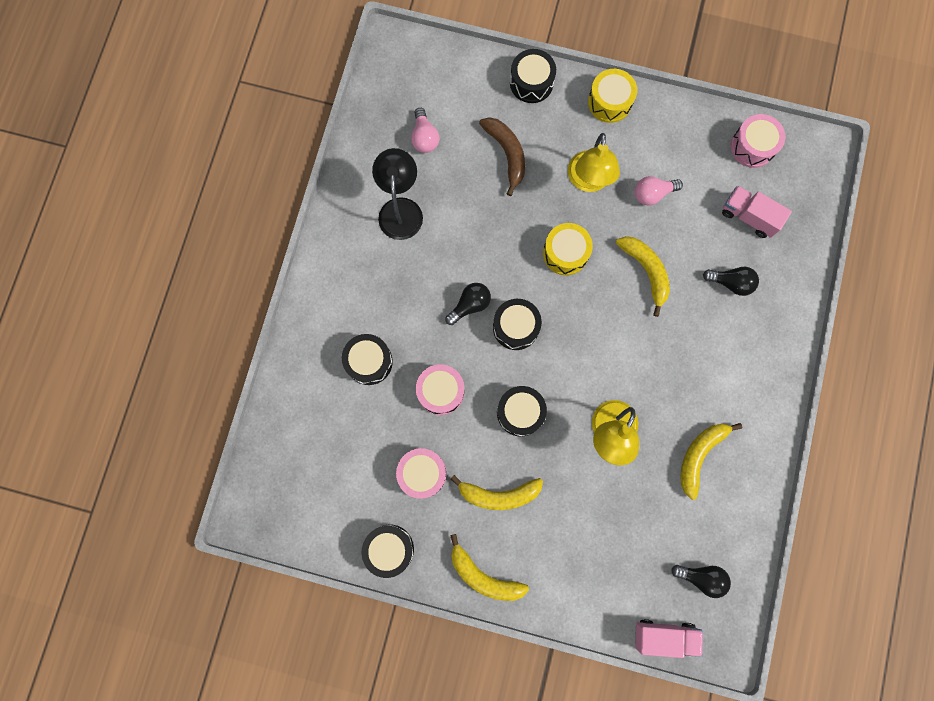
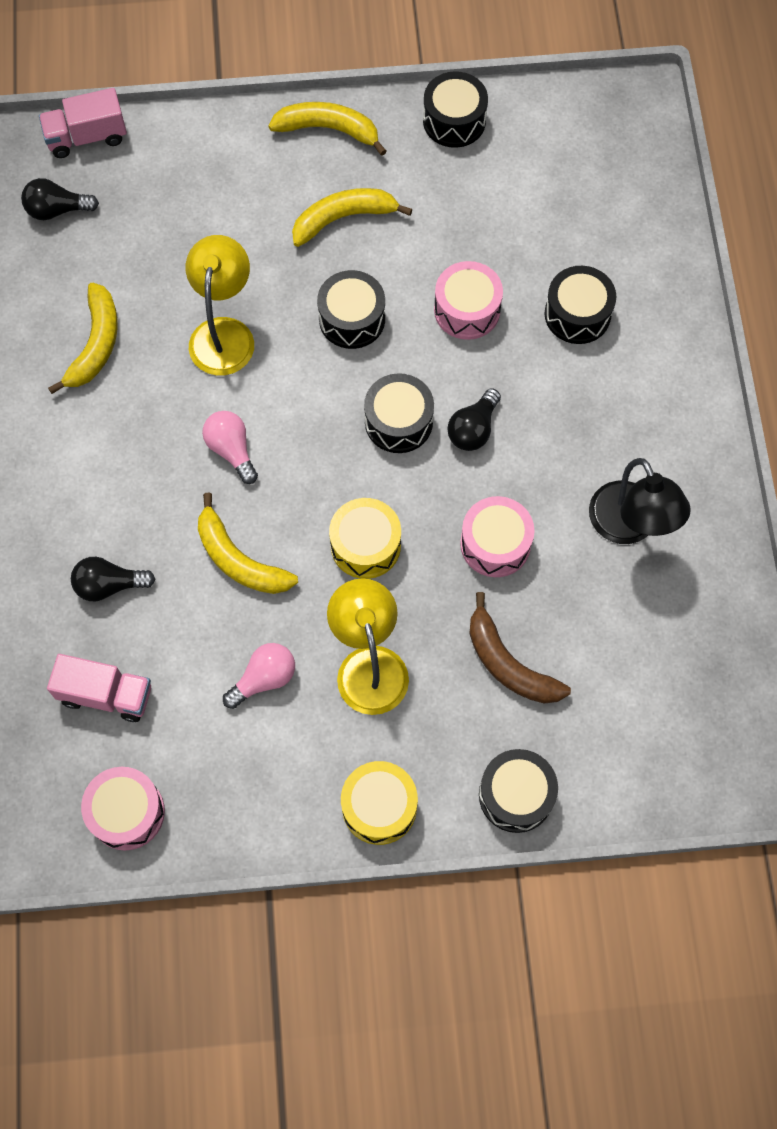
camera: 160 degrees right, 10 degrees down
pink drum [396,448,446,499] -> pink drum moved to [460,496,535,577]
pink light bulb [411,108,439,153] -> pink light bulb moved to [202,411,258,484]

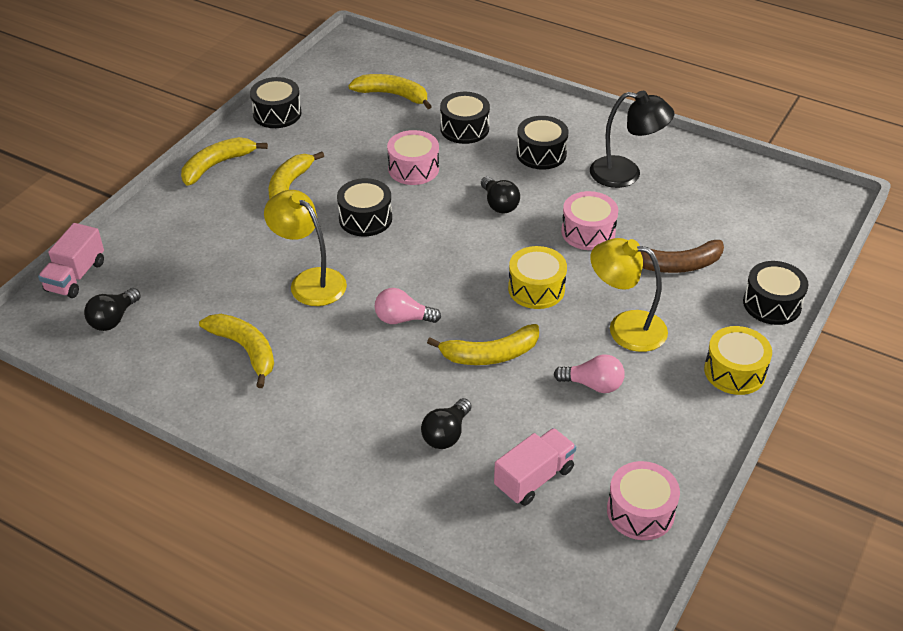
camera: 55 degrees left, 25 degrees down
pink light bulb [223,643,295,709] -> pink light bulb turned 105 degrees clockwise [554,355,625,393]
black drum [364,373,434,453] -> black drum moved to [516,116,568,170]
none -> yellow banana [348,74,432,109]

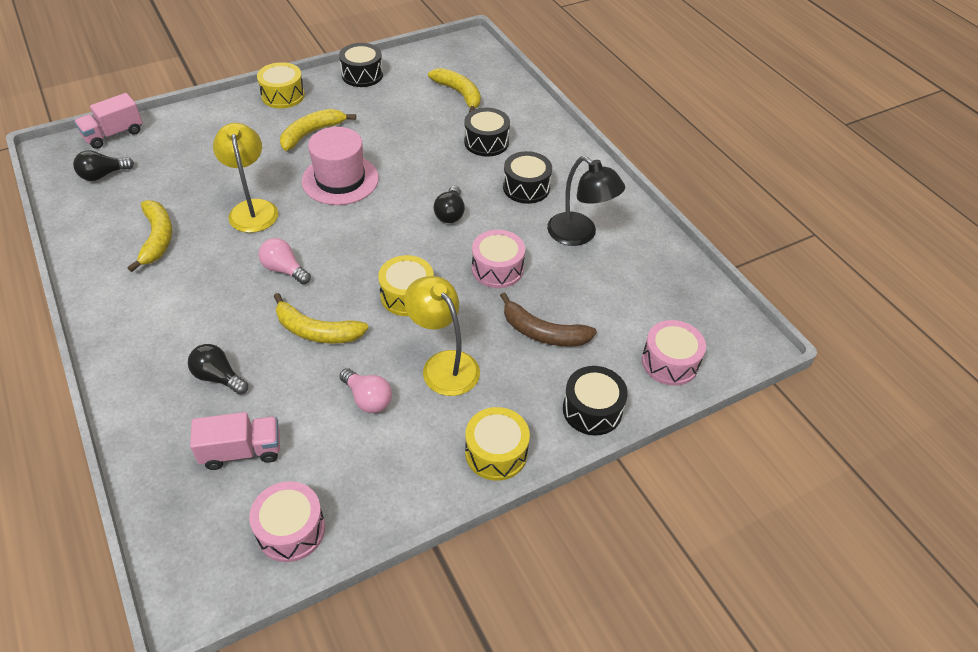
camera: 30 degrees right, 5 degrees up
yellow banana [181,137,268,186] -> yellow drum [257,62,305,108]
black drum [337,178,392,236] -> pink hat [302,127,379,205]
pink drum [387,130,439,185] -> pink drum moved to [642,320,706,386]
black light bulb [421,398,471,449] -> black light bulb turned 60 degrees clockwise [188,344,248,395]

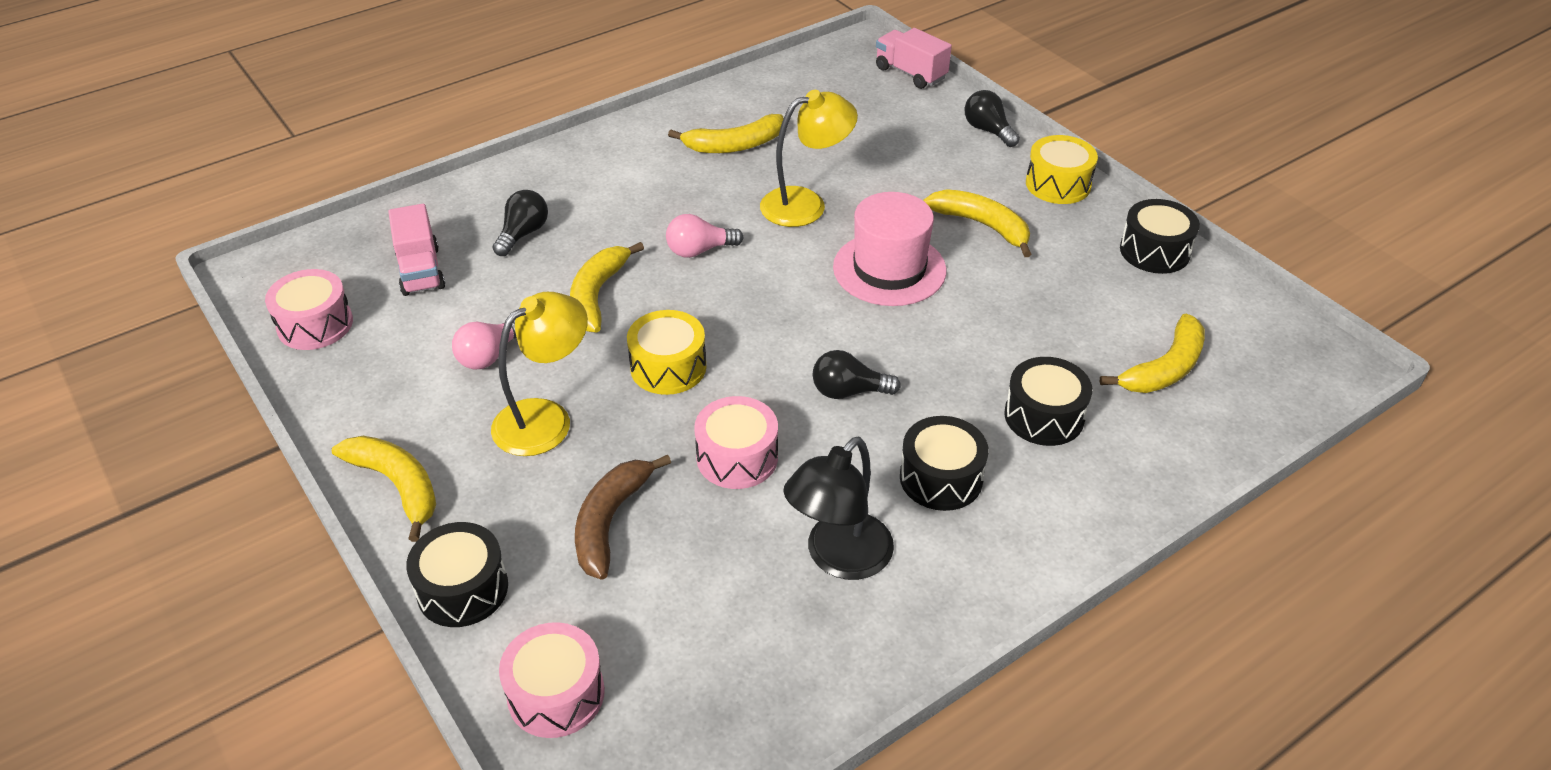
camera: 85 degrees right, 5 degrees down
black light bulb [73,150,134,181] -> black light bulb moved to [965,90,1020,147]
pink light bulb [259,238,311,284] -> pink light bulb turned 135 degrees counterclockwise [666,214,744,258]
yellow drum [465,407,530,481] -> yellow banana [332,436,436,542]

